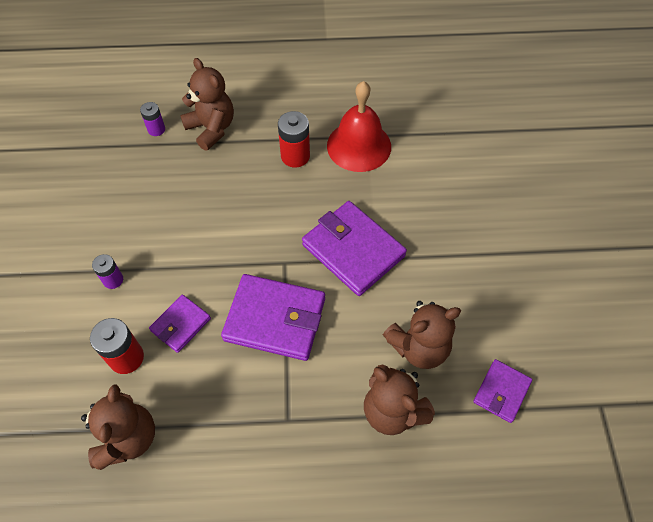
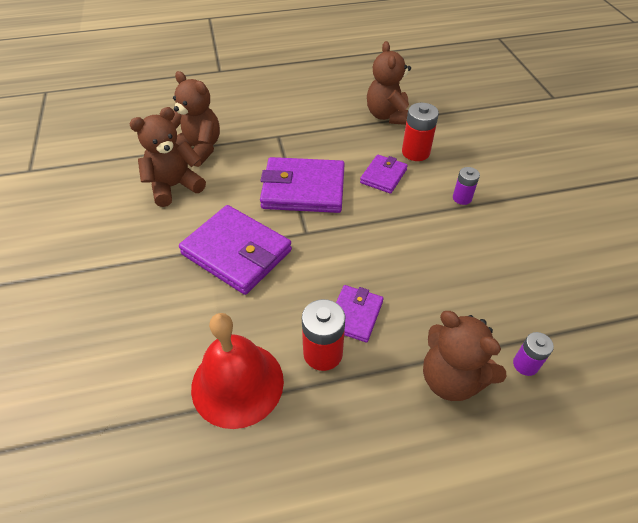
camera: 170 degrees right, 10 degrees down
purple wallet [473,359,532,423] -> purple wallet moved to [336,285,383,342]

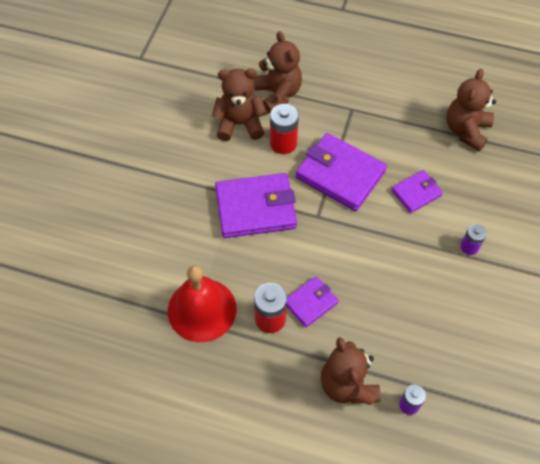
camera: 30 degrees right, 10 degrees up
purple wallet [179,205,292,295] -> purple wallet turned 75 degrees counterclockwise [215,173,297,238]
red battery [402,103,439,161] -> red battery moved to [270,104,299,154]

